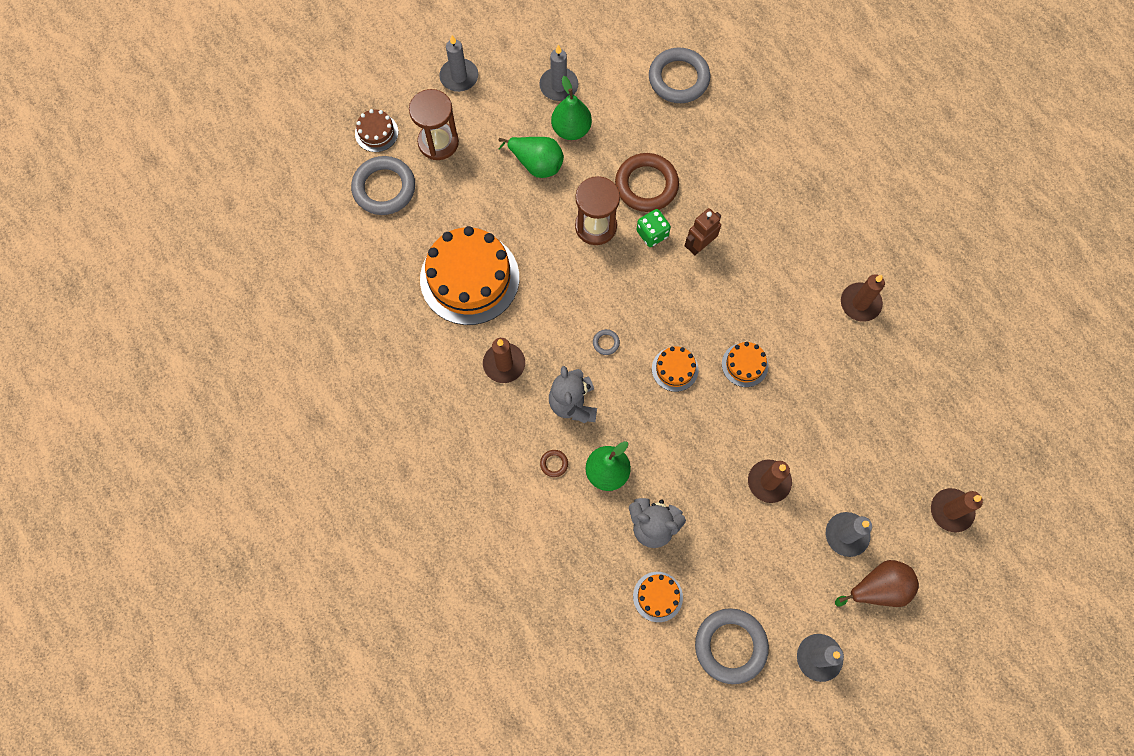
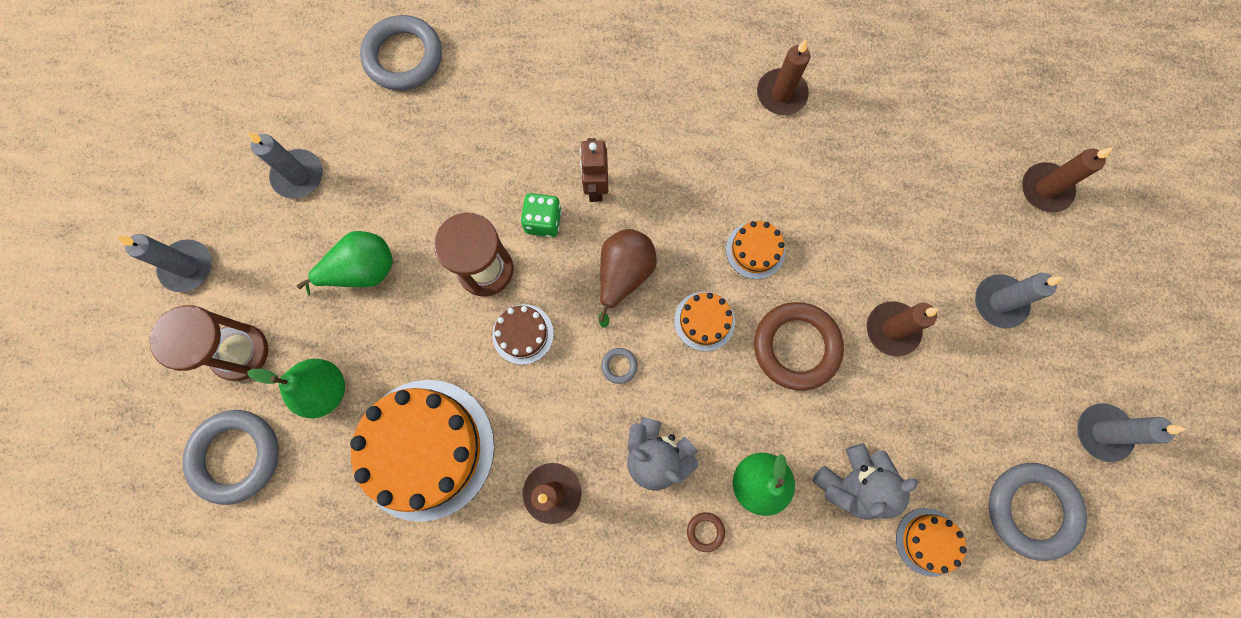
camera: 50 degrees left, 5 degrees up
brown cake [355,109,398,152] -> brown cake moved to [492,304,554,365]
green pear [551,76,592,140] -> green pear moved to [247,359,345,418]
brown ring [615,153,679,212] -> brown ring moved to [754,302,844,391]
brown pear [835,560,919,607] -> brown pear moved to [598,229,657,328]

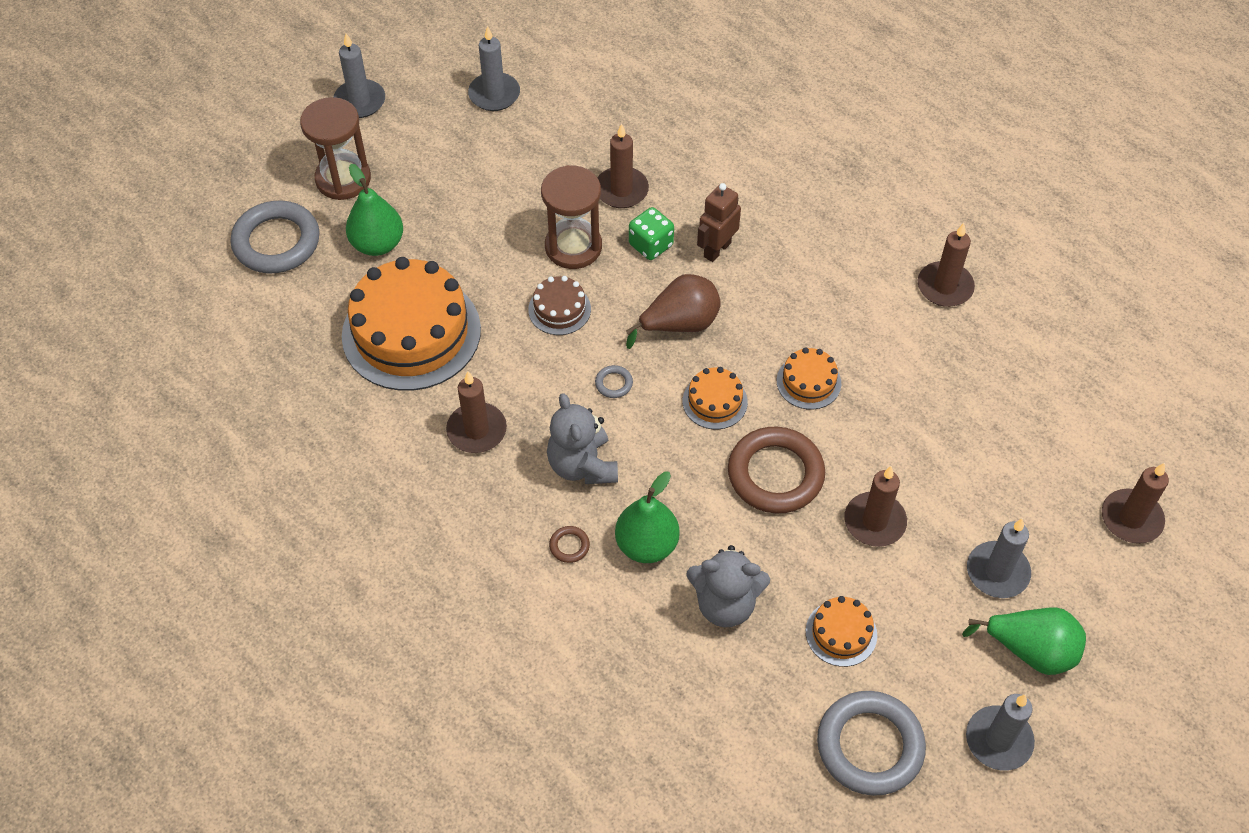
camera: 40 degrees right, 20 degrees down
green pear [297,231,393,296] -> green pear moved to [962,607,1086,675]
grey ring [360,15,442,91] -> none
orange cake [896,508,967,577] -> orange cake moved to [806,596,877,667]
none -> brown candle [597,123,649,208]

